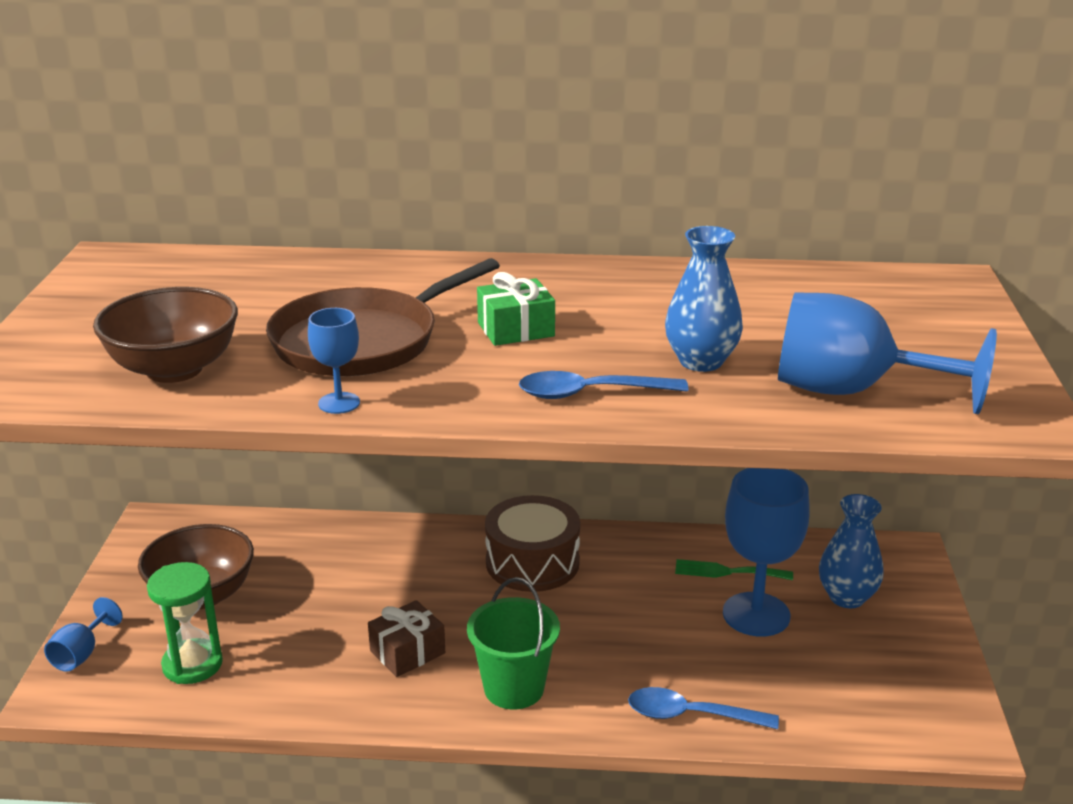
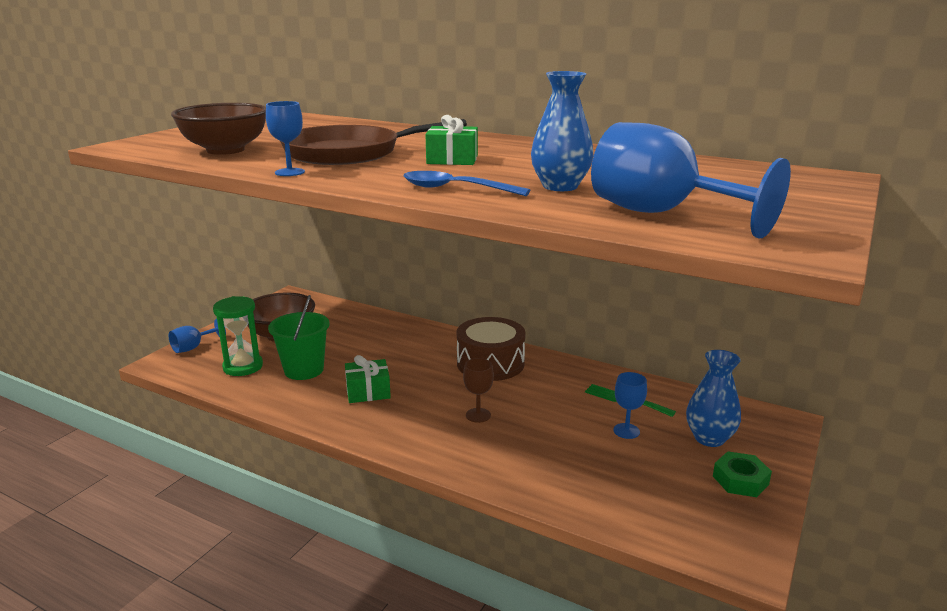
camera: 25 degrees right, 5 degrees down
brown gift [368,600,445,677] -> green gift [345,355,391,403]
green bucket [467,577,560,709] -> green bucket moved to [268,295,330,380]
blue spoon [628,687,779,729] -> none
blue goblet [723,468,810,637] -> blue goblet [613,372,647,439], size x0.49
none -> brown goblet [463,358,494,423]
none -> green nut [713,451,772,497]

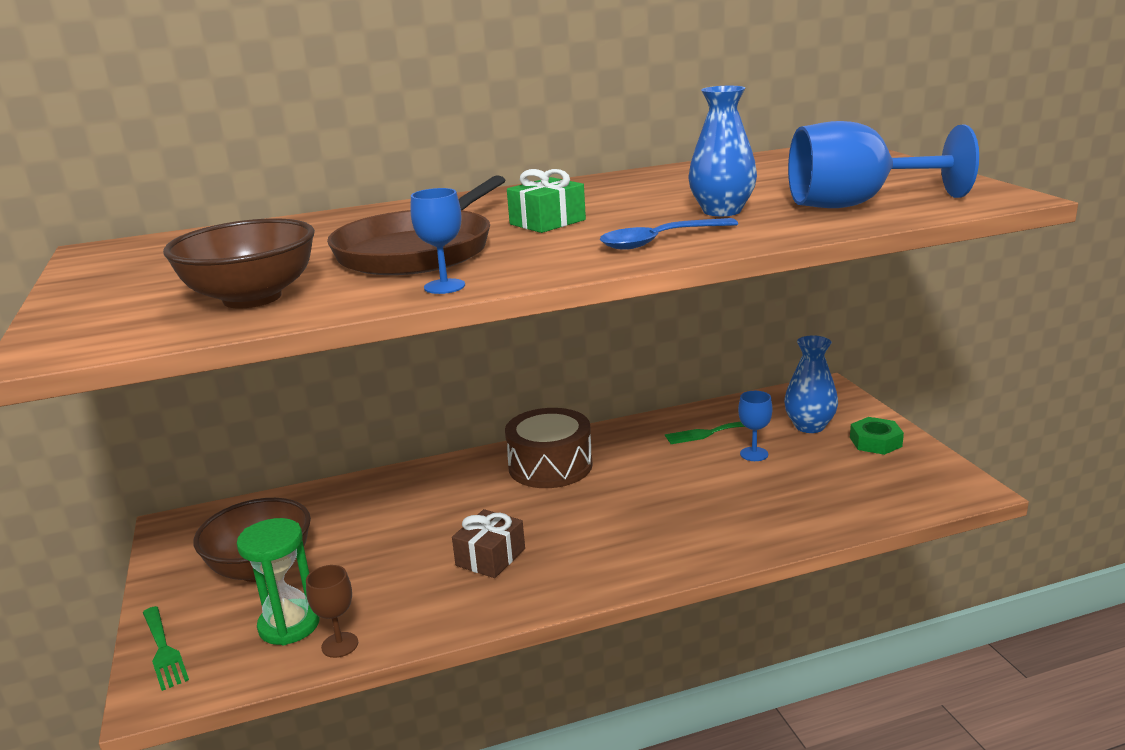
camera: 45 degrees left, 0 degrees up
blue goblet [169,319,226,353] -> green fork [143,606,189,691]
green bucket [268,295,330,380] -> none
green gift [345,355,391,403] -> brown gift [452,509,525,578]
brown goblet [463,358,494,423] -> brown goblet moved to [306,565,358,658]

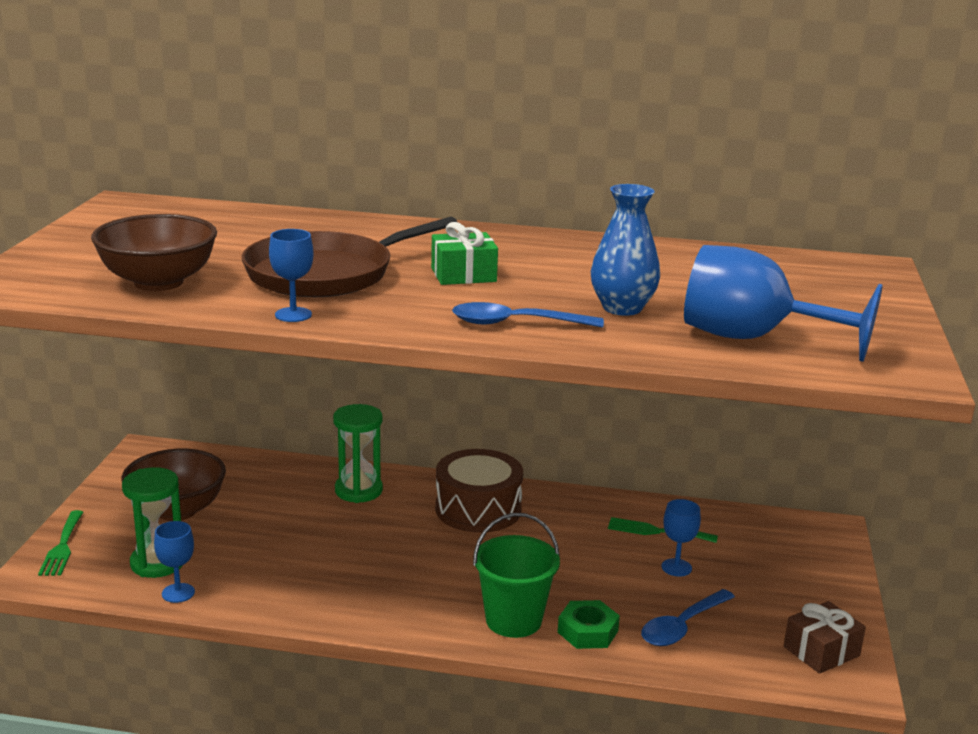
camera: 25 degrees right, 0 degrees up
brown goblet [306,565,358,658] -> blue goblet [154,521,195,603]
brown gift [452,509,525,578] -> brown gift moved to [784,601,866,674]
blue vase [784,335,838,433] -> none
green nut [850,417,904,455] -> green nut moved to [558,600,620,649]
none -> green hourglass [333,404,383,503]
none -> green bucket [473,513,560,638]
none -> blue spoon [641,589,735,646]

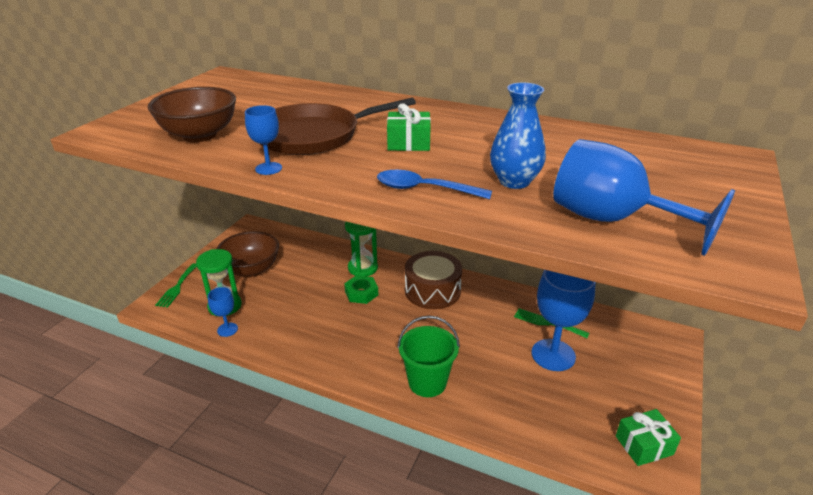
camera: 15 degrees right, 10 degrees up
green nut [558,600,620,649] -> green nut moved to [344,275,378,304]
blue spoon [641,589,735,646] -> none
blue goblet [661,499,701,577] -> blue goblet [531,270,596,371], size x2.05
brown gift [784,601,866,674] -> green gift [616,409,681,466]

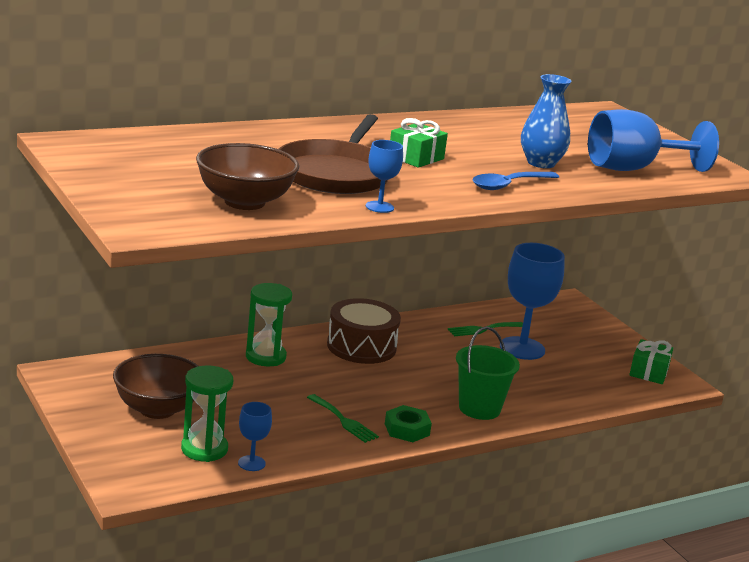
camera: 55 degrees left, 10 degrees down
green fork [155,263,197,308] -> green fork moved to [307,394,379,443]
green nut [344,275,378,304] -> green nut moved to [385,405,432,442]

